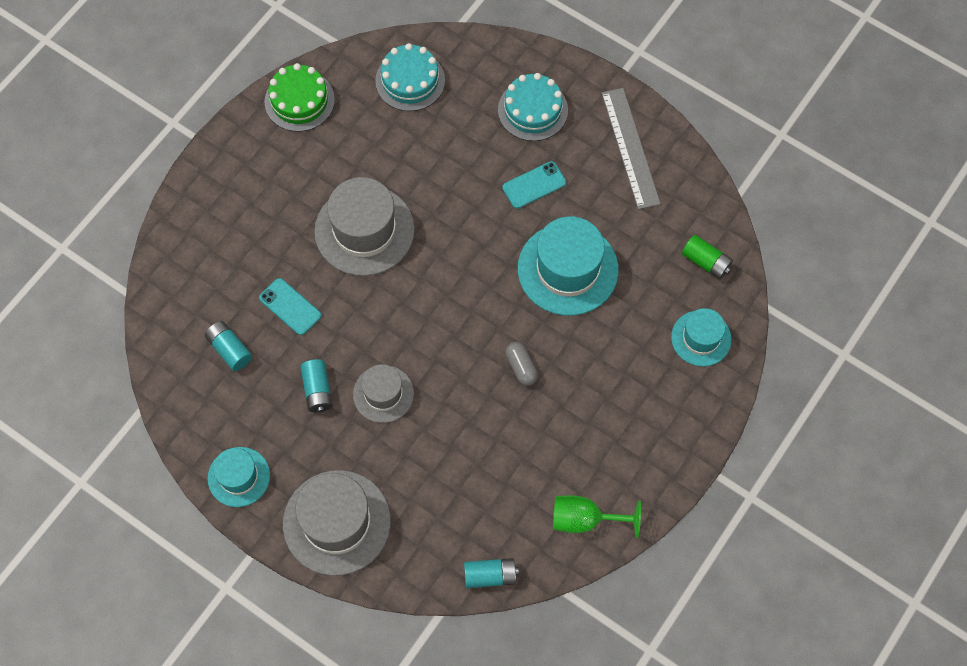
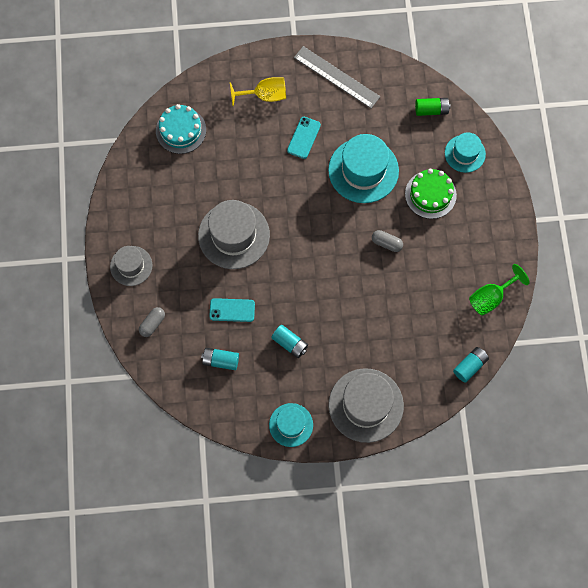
camera: 40 degrees left, 5 degrees up
green cake [264,63,335,132] -> green cake moved to [405,169,457,219]
grey hat [353,364,414,423] -> grey hat moved to [110,246,152,286]
turquoise cake [498,73,568,141] -> yellow goblet [230,77,286,106]
none -> grey capsule [139,307,165,337]

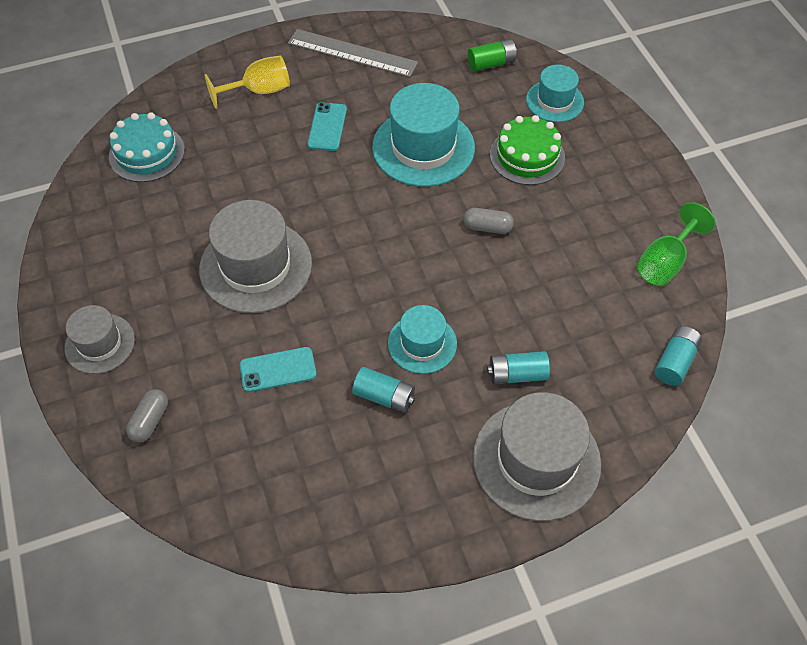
camera: 15 degrees left, 15 degrees down
turquoise battery [201,348,239,370] -> turquoise battery moved to [487,351,550,384]
turquoise hat [269,403,313,447] -> turquoise hat moved to [388,305,457,374]

